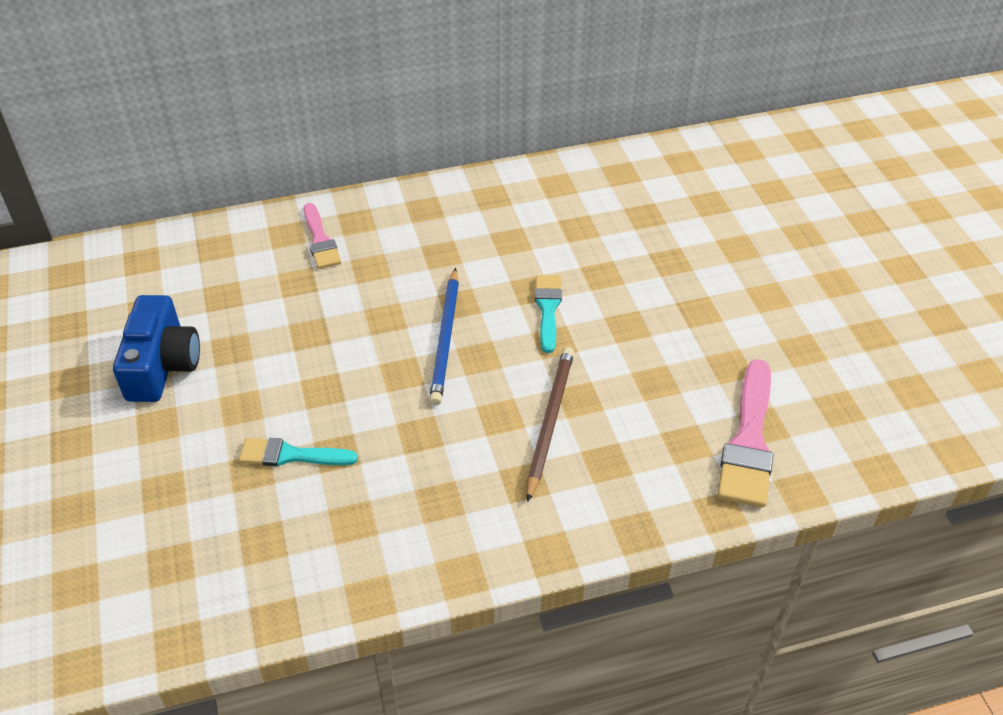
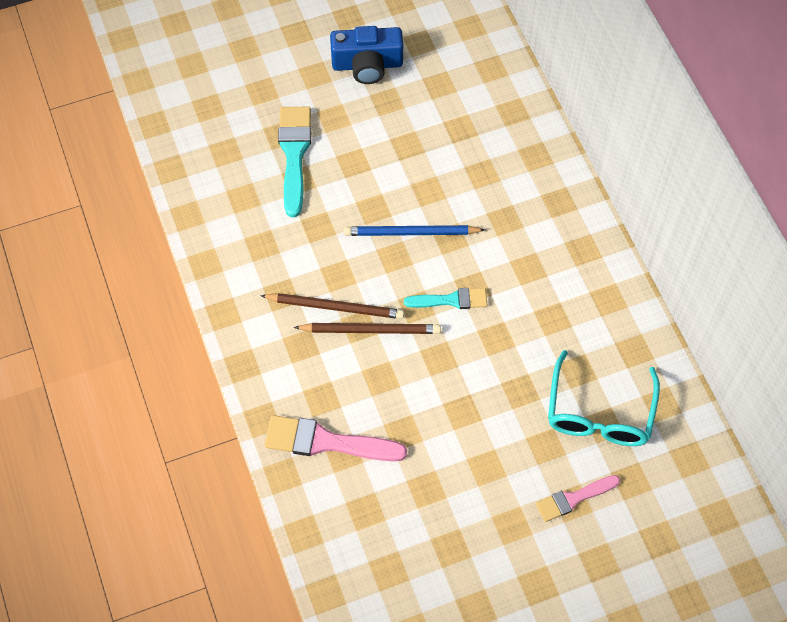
camera: 85 degrees right, 15 degrees up
turquoise brush [239,438,358,466] -> turquoise brush [278,107,311,217], size x1.62
pink brush [304,203,341,269] -> pink brush moved to [536,475,620,522]
none -> brown pencil [294,323,441,334]
none -> turquoise glasses [548,350,660,446]

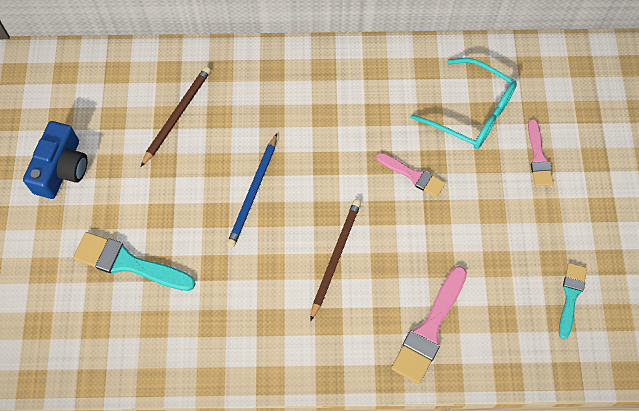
camera: 70 degrees left, 5 degrees up
brown pencil [260,293,404,319] -> brown pencil moved to [141,66,211,167]
turquoise brush [404,288,487,309] -> turquoise brush moved to [559,263,587,339]
none -> pink brush [376,152,446,197]

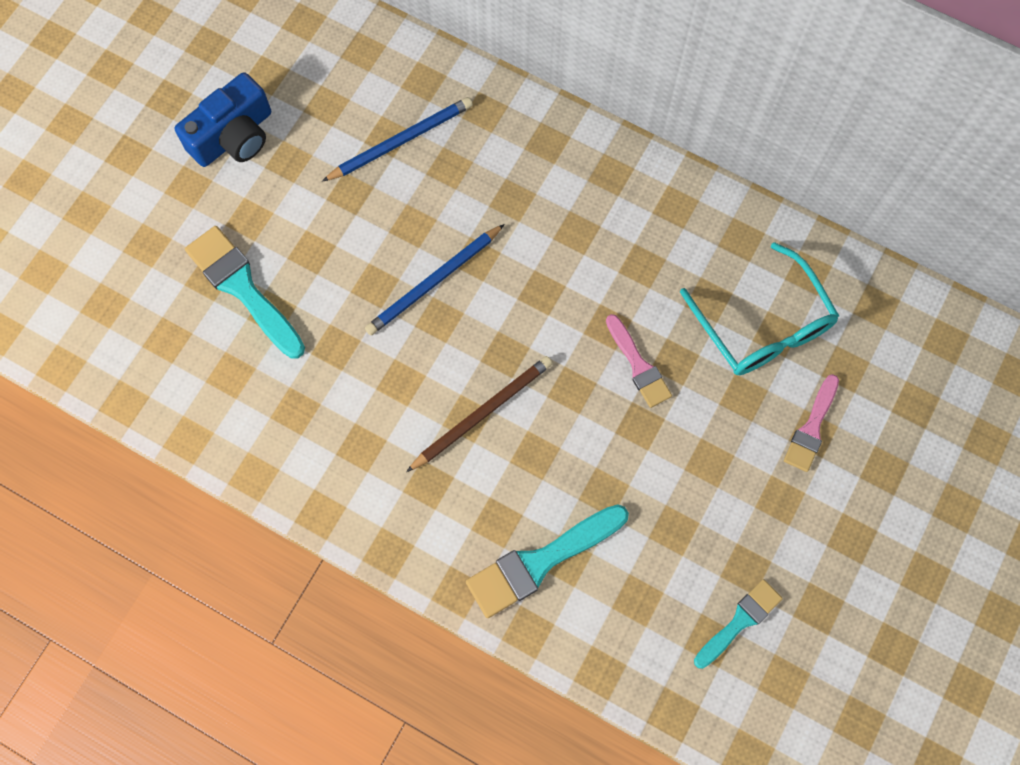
camera: 30 degrees right, 5 degrees up
brown pencil [141,66,211,167] -> blue pencil [322,97,473,181]
pink brush [391,266,467,384] -> turquoise brush [466,504,629,618]

